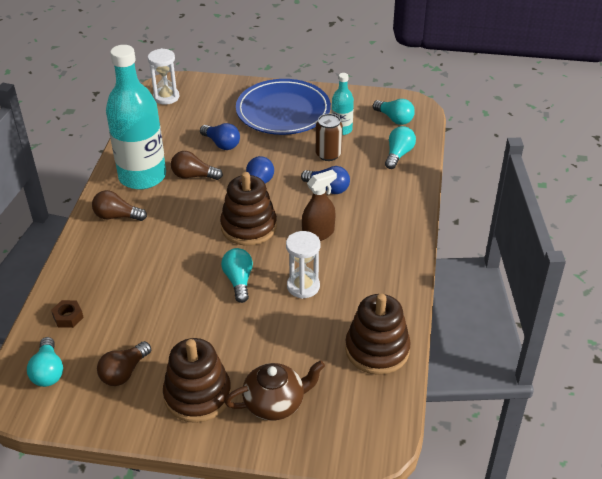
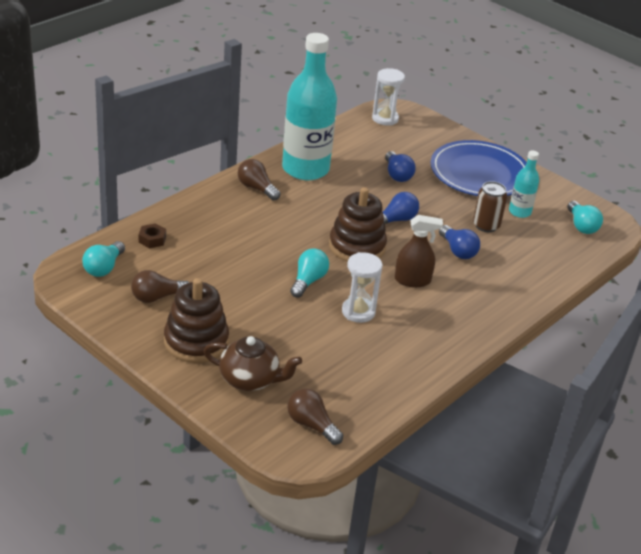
camera: 30 degrees right, 5 degrees down
brown light bulb [171,151,223,180] -> brown light bulb moved to [287,388,343,445]
brown stacking toy [345,293,411,375] -> none
turquoise light bulb [385,126,416,169] -> none

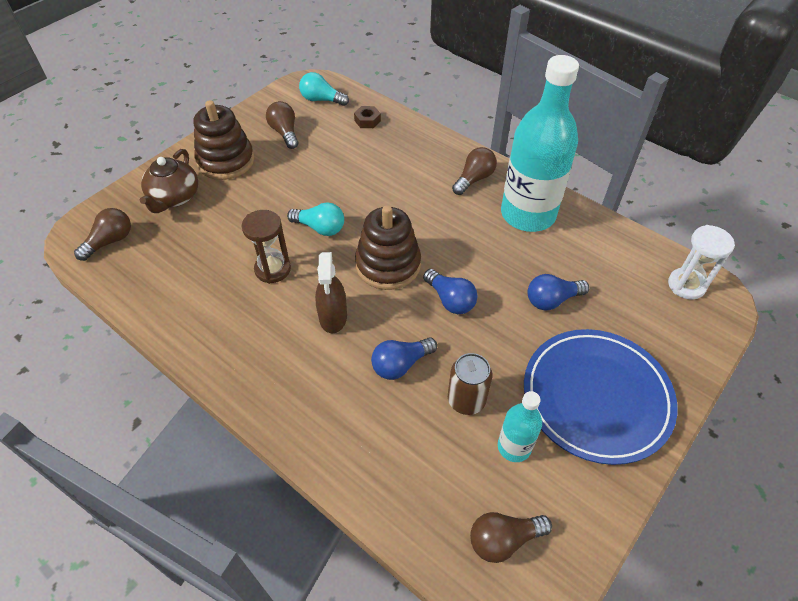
camera: 90 degrees right, 15 degrees up
white hourglass [342,252,382,323] -> brown hourglass [242,210,291,284]
turquoise light bulb [567,201,603,234] -> brown light bulb [470,512,552,563]

